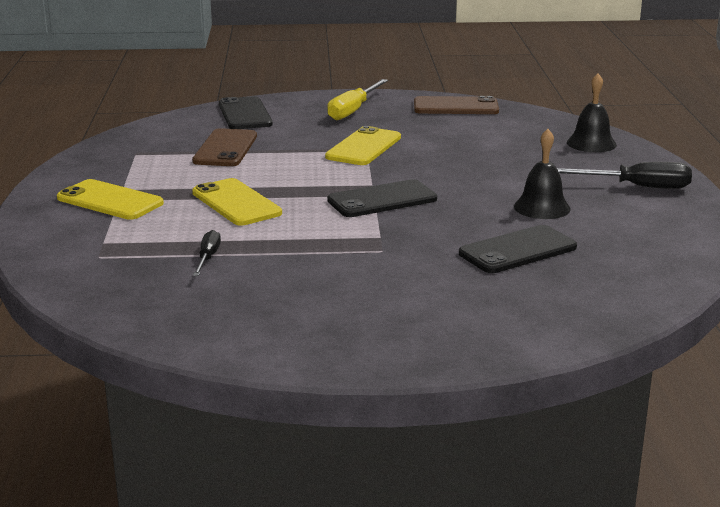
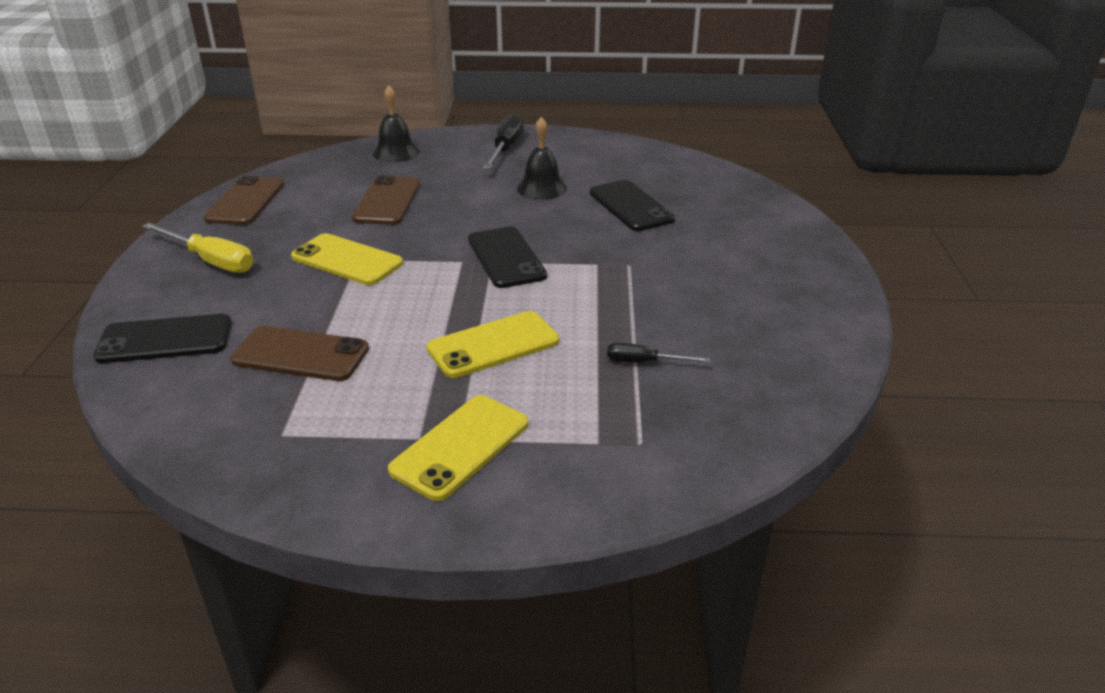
camera: 85 degrees left, 10 degrees up
none -> brown phone [352,175,420,225]

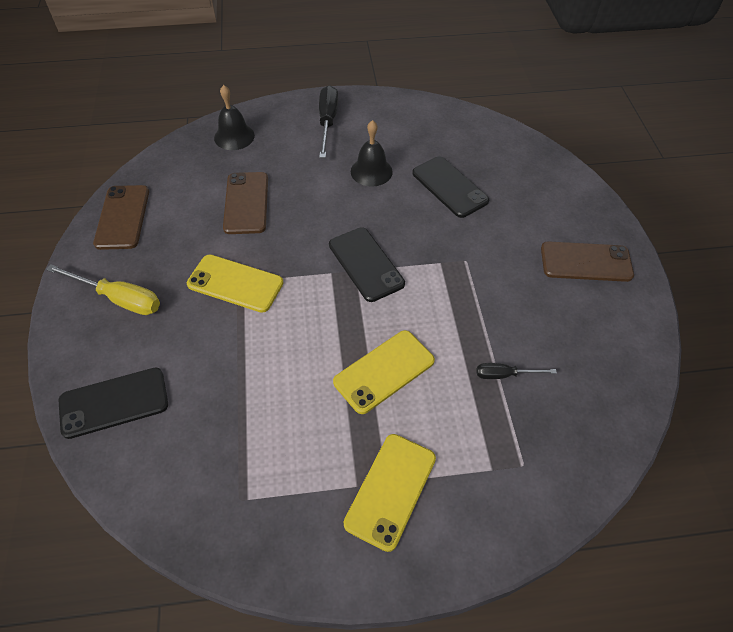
camera: 10 degrees left, 20 degrees up
brown phone [230,326,369,381] -> brown phone moved to [541,241,634,282]

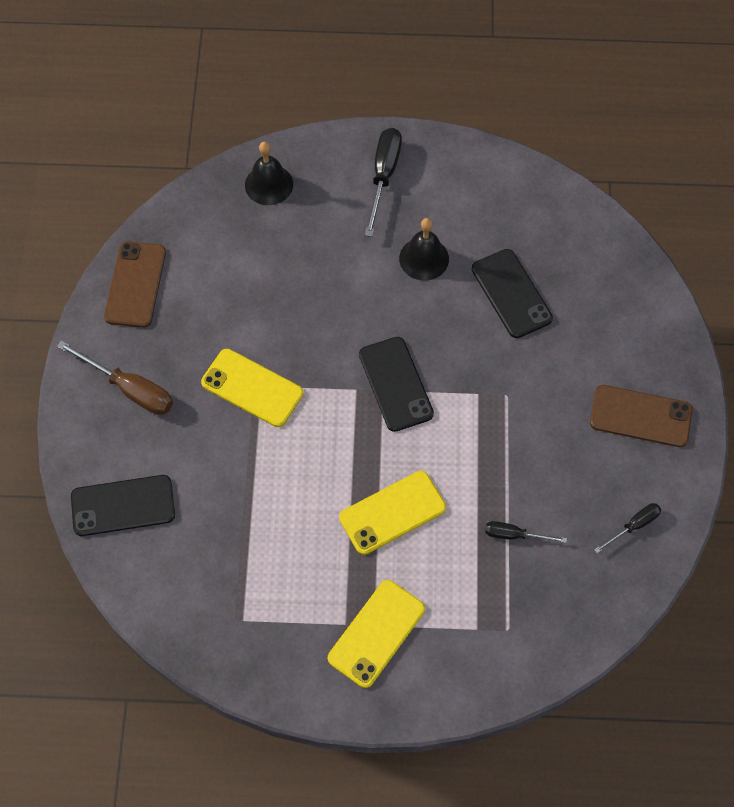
camera: 10 degrees right, 10 degrees up
yellow screwdriver [46,264,160,315] -> brown screwdriver [57,340,173,415]
brown phone [223,172,268,234] -> none
none -> black screwdriver [594,503,661,553]

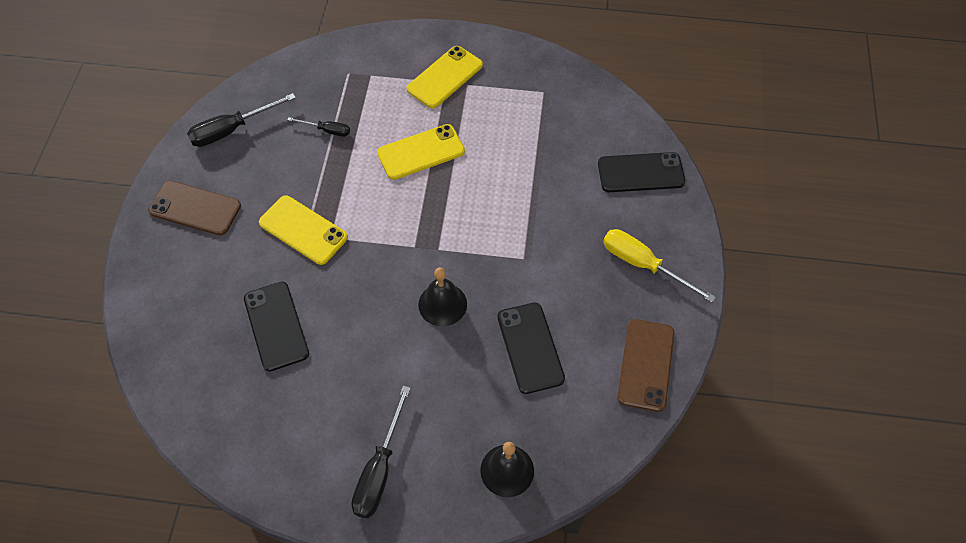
camera: 175 degrees left, 5 degrees down
brown screwdriver [57,340,173,415] -> yellow screwdriver [603,229,716,303]
yellow phone [201,349,303,427] -> yellow phone moved to [259,195,348,265]
black phone [359,337,434,432] -> black phone moved to [497,302,565,394]
black bell [399,218,449,281] -> black bell moved to [418,267,467,326]
black screwdriver [594,503,661,553] -> black screwdriver [187,93,296,147], size x1.74

